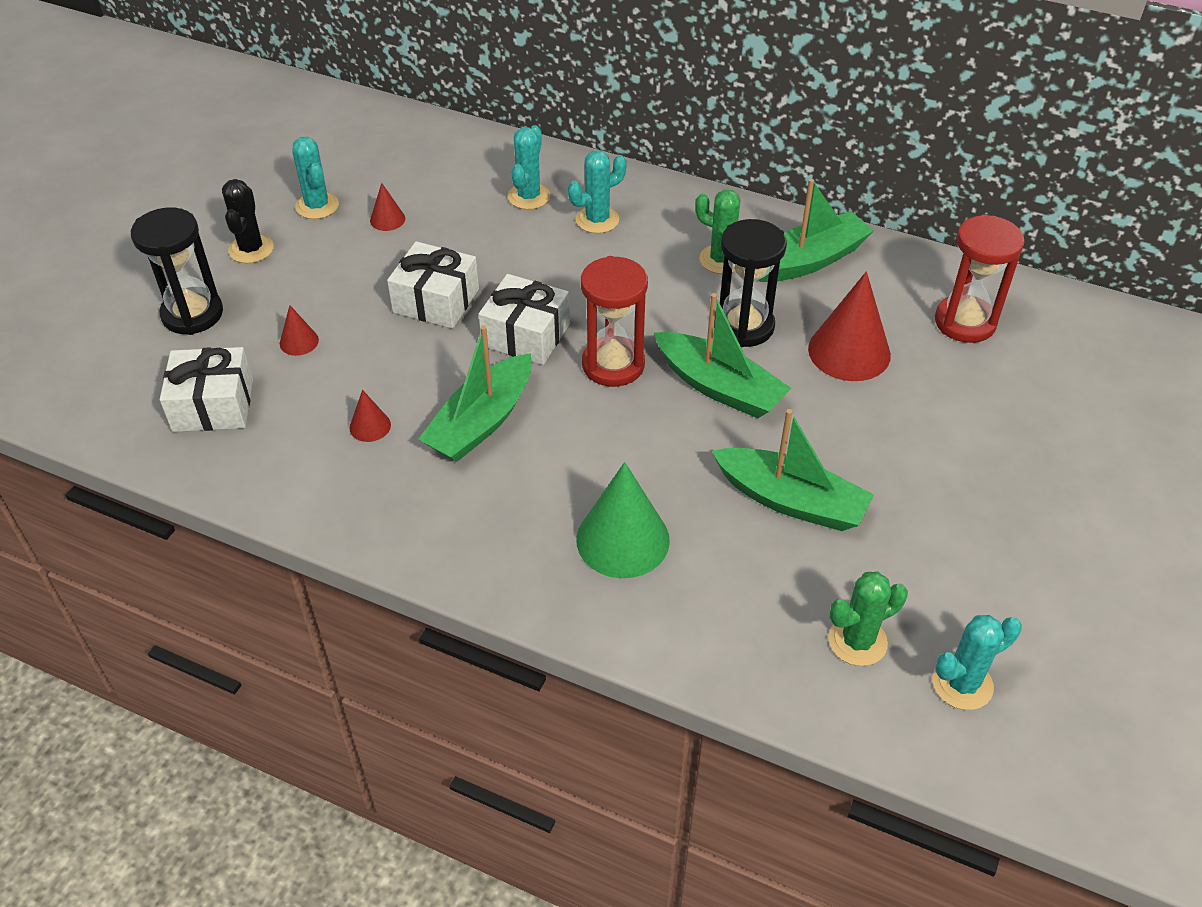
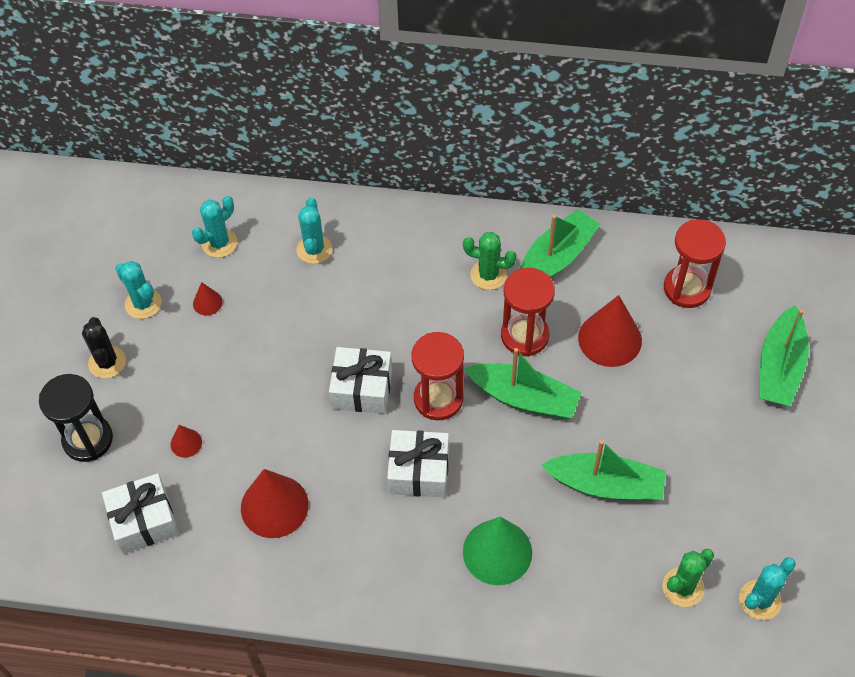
camera: 15 degrees left, 10 degrees up
red cone [349,390,391,442] -> red cone [241,469,309,538], size x2.10
white gift [387,241,479,329] -> white gift moved to [387,430,449,497]
green boat [418,325,532,462] -> green boat moved to [759,305,809,406]
turquoise cactus [568,150,627,234] -> turquoise cactus moved to [192,196,237,258]
black hourglass [714,219,787,347] -> red hourglass [501,268,555,357]

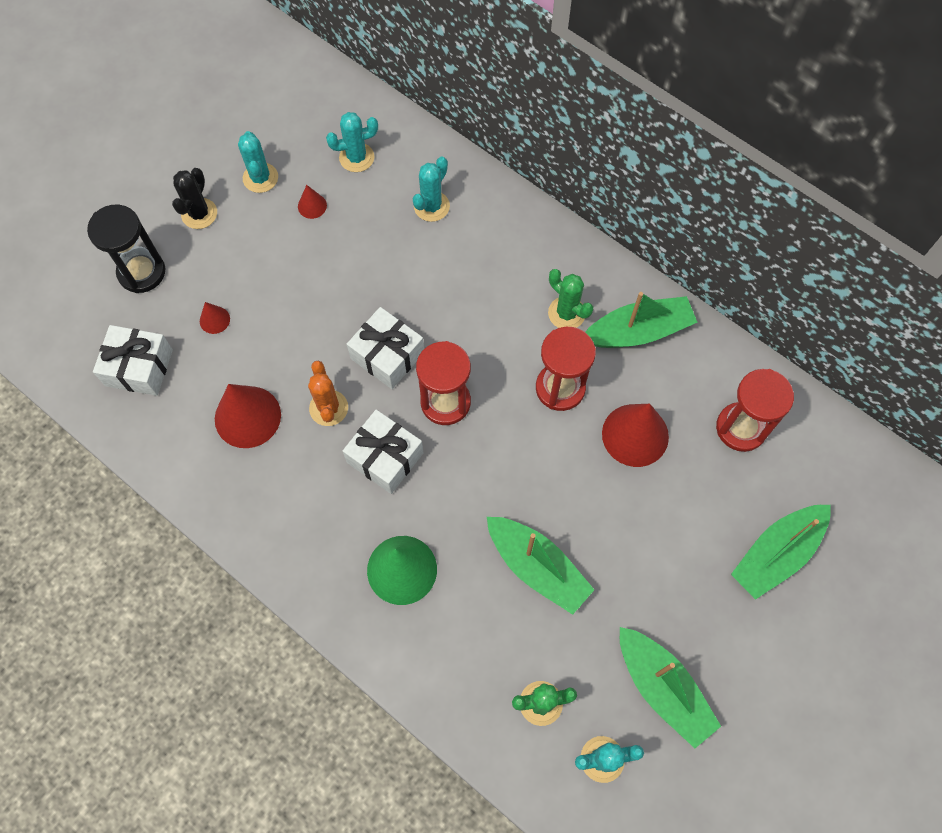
camera: 30 degrees right, 10 degrees up
green boat [464,348,582,419] -> green boat moved to [620,627,721,748]
none -> orange cactus [308,360,348,426]

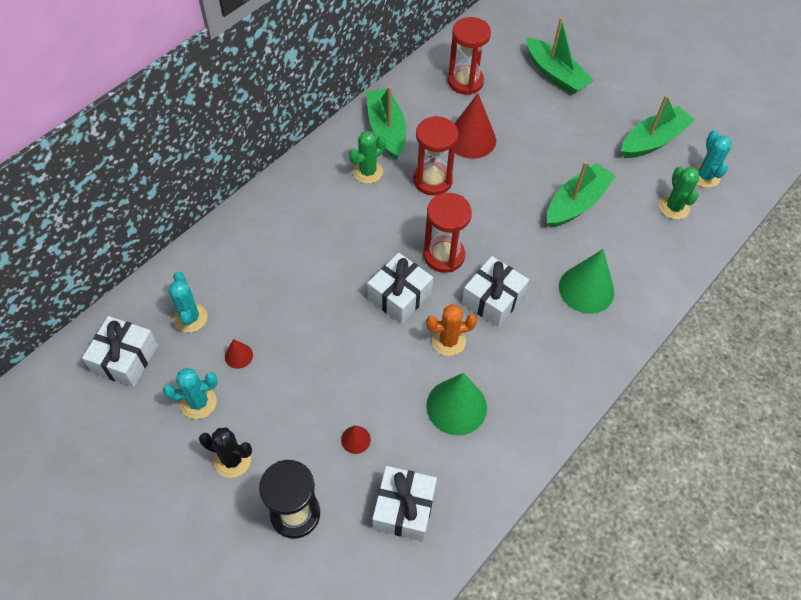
camera: 90 degrees left, 10 degrees down
red cone [215,384,281,448] -> green cone [426,373,487,436]
turquoise cactus [413,157,450,222] -> none
none -> white gift [82,316,158,387]

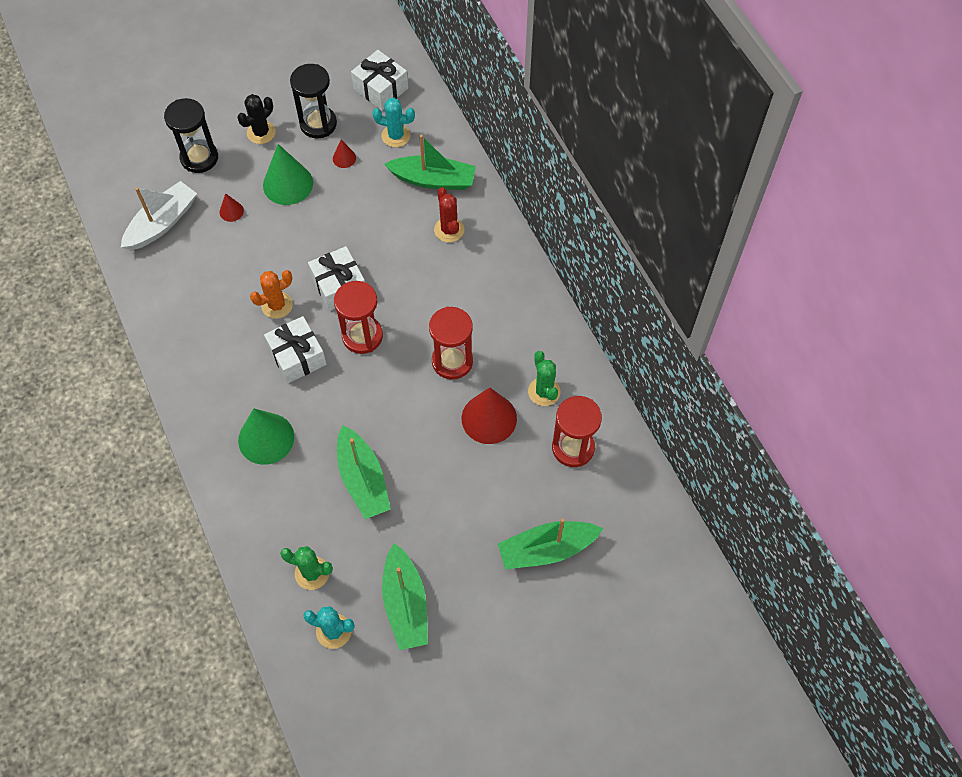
camera: 115 degrees right, 5 degrees up
turquoise cactus [163,368,218,419] -> black hourglass [290,64,337,138]
green cactus [349,131,386,184] -> green cactus moved to [528,351,560,406]
green boat [366,86,406,160] -> green boat moved to [384,135,476,190]
white gift [372,466,437,541] -> white boat [121,181,197,250]
orange cactus [426,304,477,356] -> orange cactus turned 45 degrees clockwise [250,270,293,319]
green cone [426,373,487,436] -> green cone moved to [263,144,313,205]
none -> red cactus [434,187,464,242]

